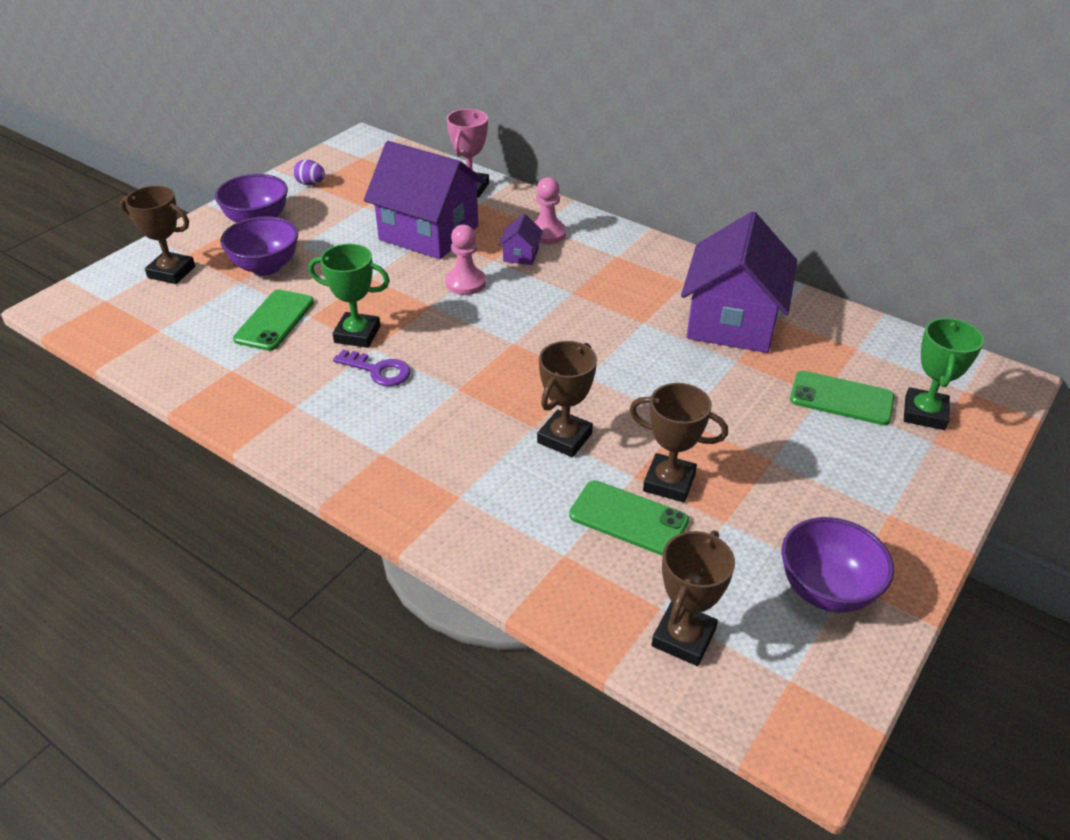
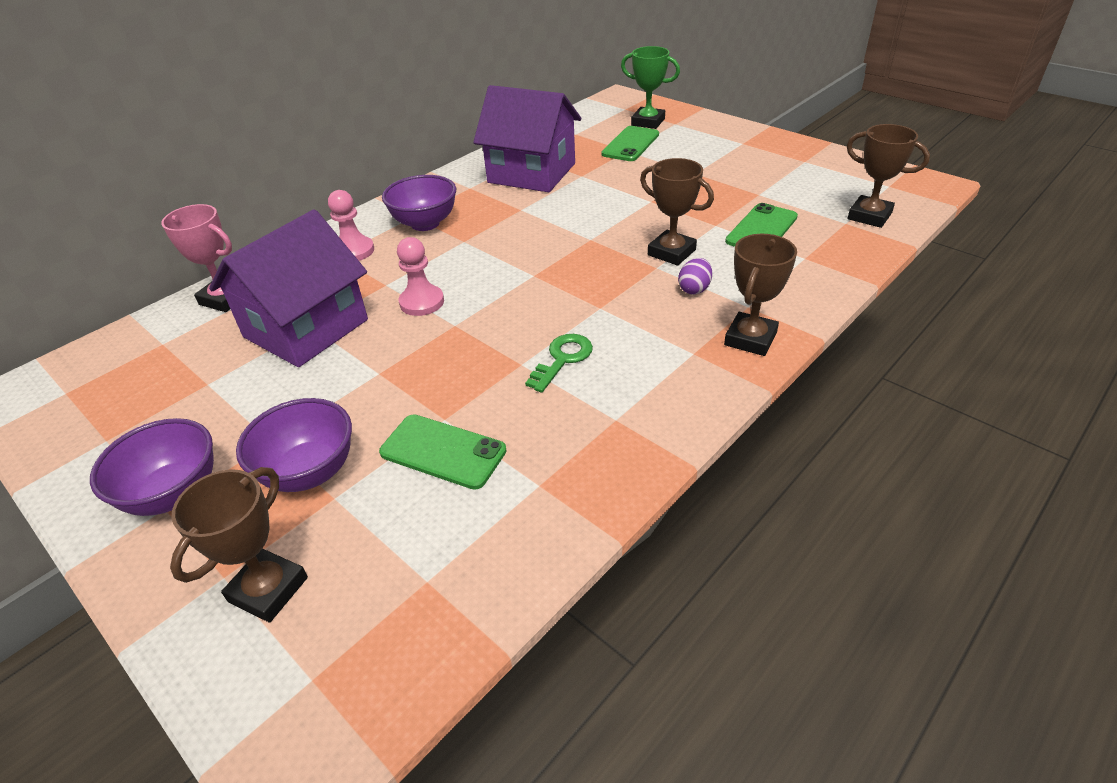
camera: 80 degrees left, 0 degrees up
purple egg [293,160,325,185] -> purple egg moved to [678,258,712,295]
green trophy [308,244,390,348] -> none
purple key [333,349,411,386] -> green key [525,334,593,393]
purple house [499,214,543,265] -> none
brown trophy [629,383,728,502] -> brown trophy moved to [724,234,797,356]
purple bowl [782,517,894,613] -> purple bowl moved to [382,175,456,231]

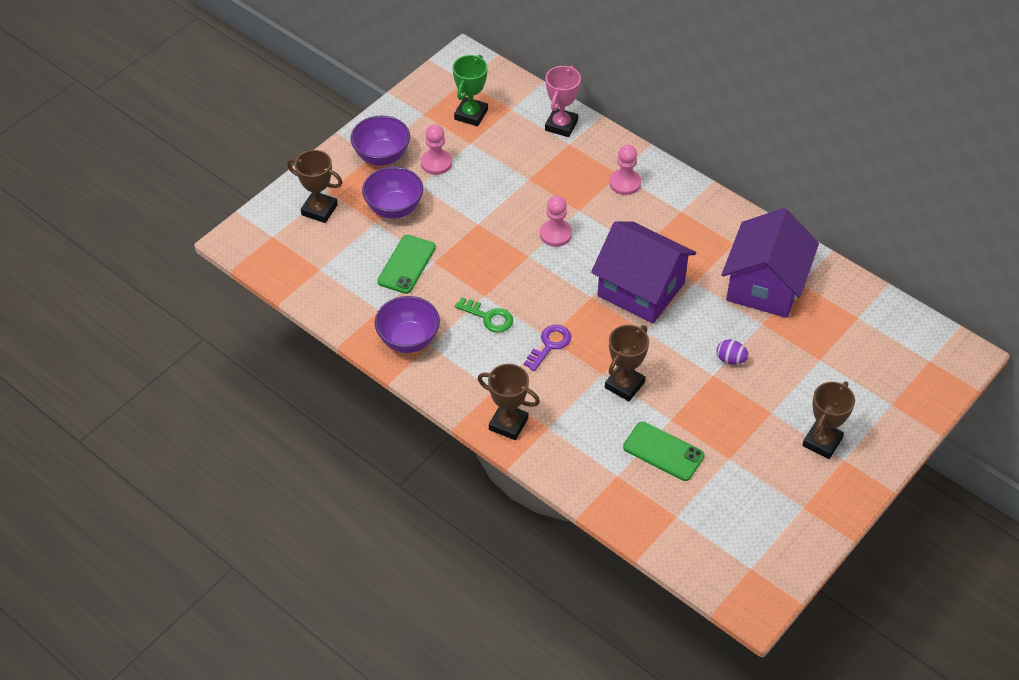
camera: 85 degrees right, 10 degrees up
purple house [209,209,368,367] -> purple house moved to [591,222,696,324]
purple bowl [382,175,456,231] -> purple bowl moved to [375,296,440,353]
green phone [602,126,659,161] -> none
green trophy [621,46,680,129] -> green trophy moved to [452,55,488,126]
purple egg [678,258,712,295] -> purple egg moved to [716,339,749,365]
brown trophy [847,124,930,228] -> brown trophy moved to [802,381,855,459]
none -> pink pawn [421,124,452,175]
none -> purple key [524,325,571,371]

